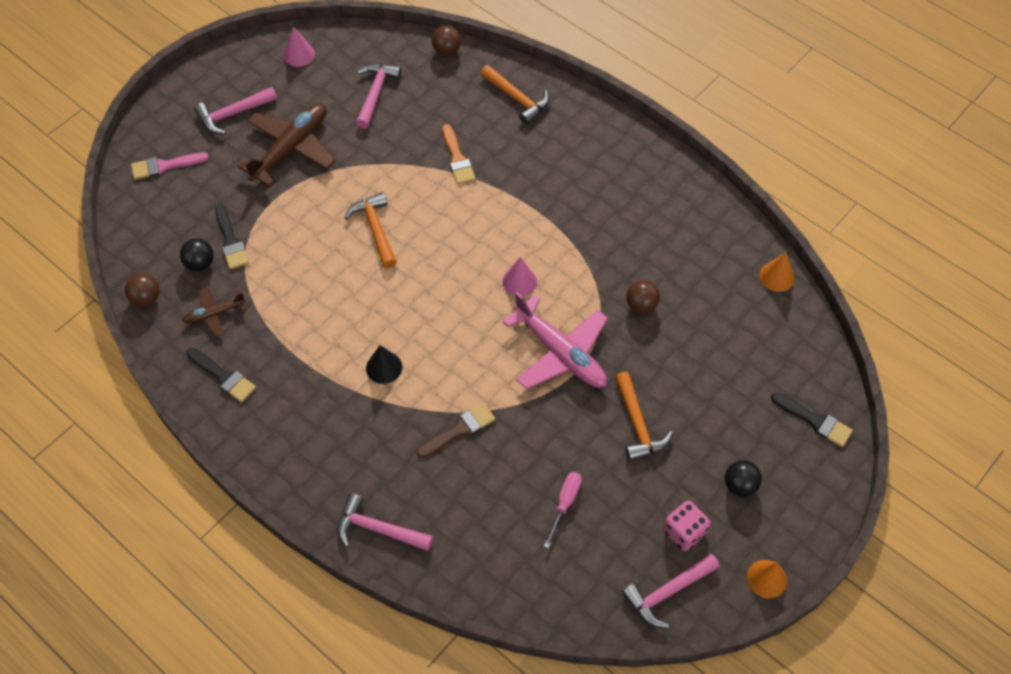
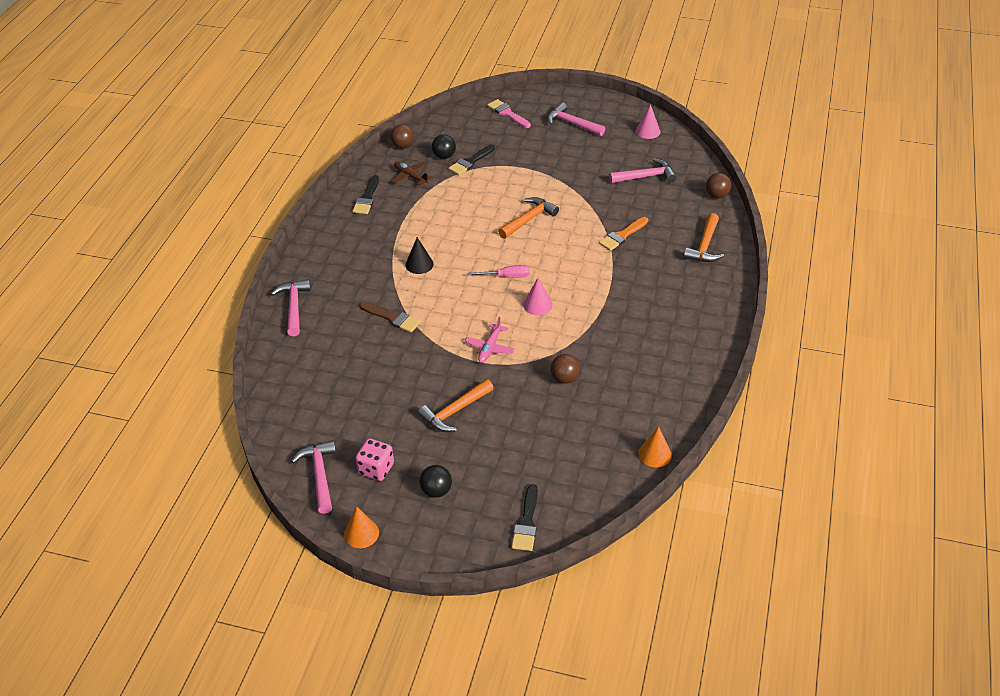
camera: 65 degrees right, 15 degrees down
brown plane [237,103,336,187] -> none
pink plane [503,292,608,389] -> pink plane [465,317,514,363], size x0.52
pink screwdriver [544,472,582,548] -> pink screwdriver moved to [468,265,530,278]
pink hammer [622,553,720,628] -> pink hammer turned 45 degrees clockwise [291,440,336,514]

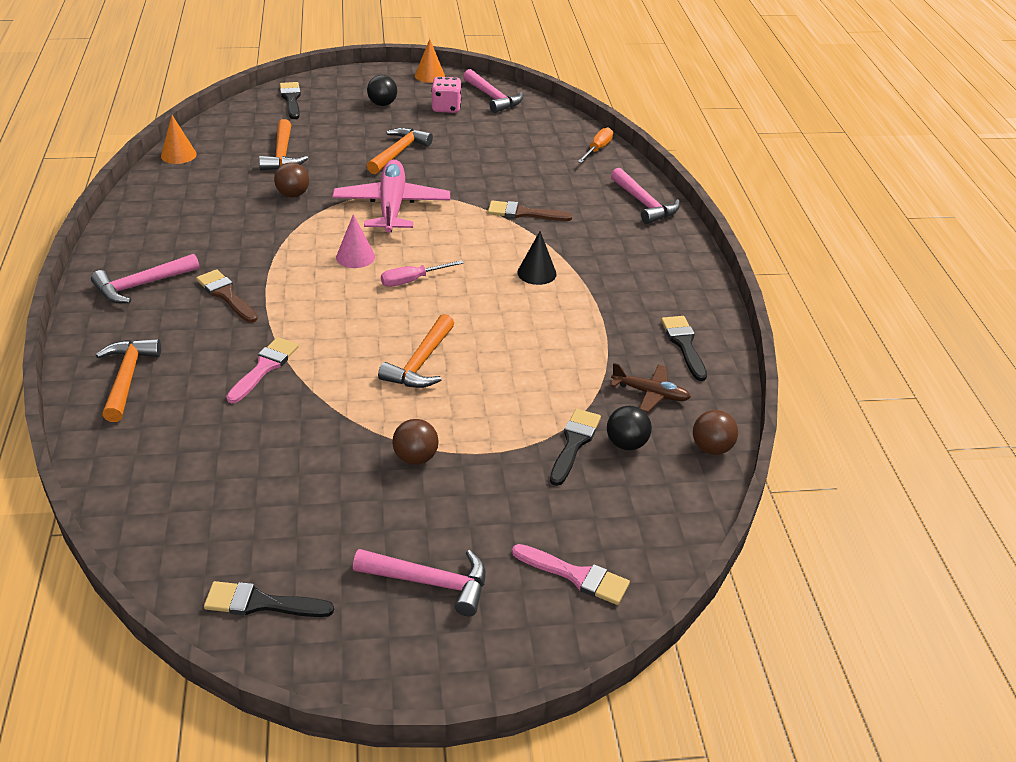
camera: 155 degrees right, 5 degrees down
pink plane [465,317,514,363] -> pink plane [332,159,450,233], size x1.91
orange brush [599,217,648,251] -> pink brush [226,337,299,403]
pink hammer [609,158,677,183] -> pink hammer moved to [91,254,199,303]
pink cone [636,104,661,139] -> black brush [204,581,334,617]
brown ball [706,173,731,198] -> brown ball moved to [392,419,439,465]
none -> brown brush [196,269,258,323]
none -> orange hammer [259,119,308,171]
none -> orange screwdriver [578,127,613,163]

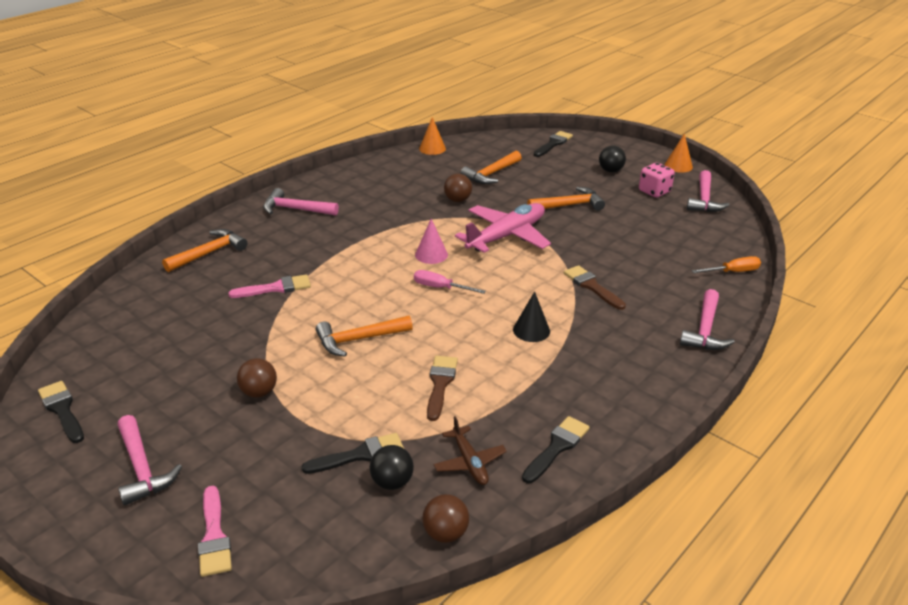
camera: 50 degrees right, 5 degrees down
brown brush [196,269,258,323] -> brown brush moved to [427,356,458,421]

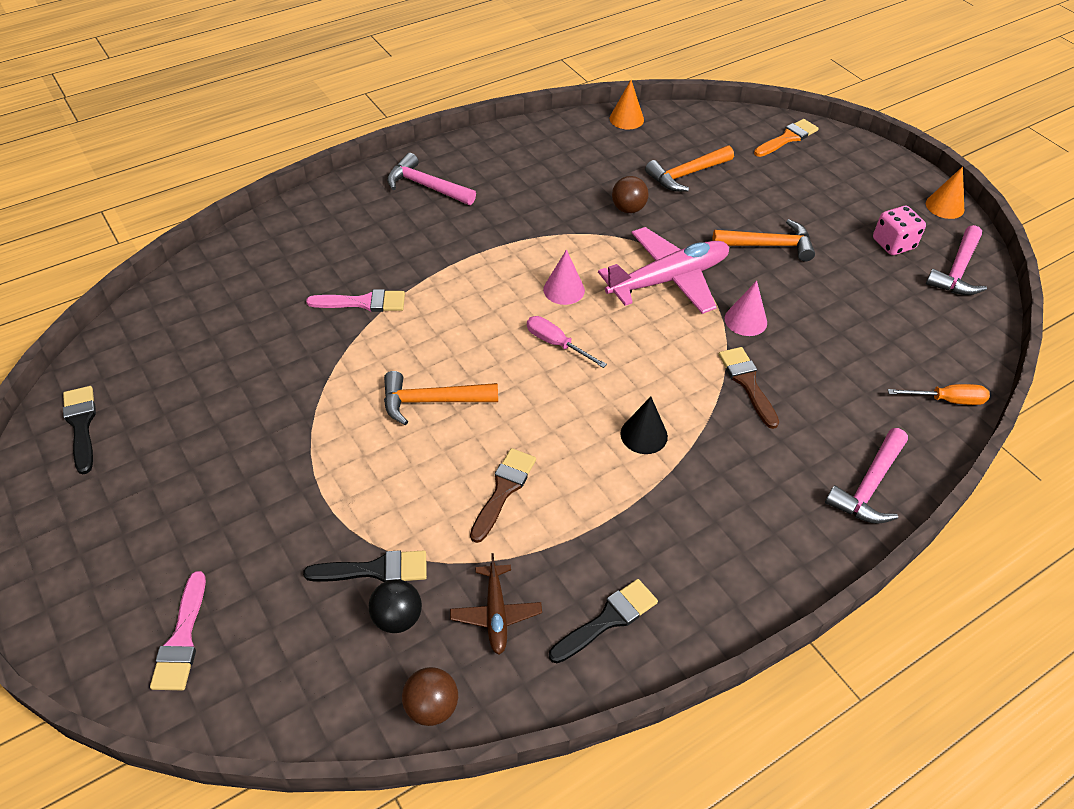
camera: 15 degrees right, 15 degrees up
pink hammer [118,415,182,506] -> none
orange hammer [162,229,247,272] -> none
brown ball [237,358,277,398] -> none
black brush [534,131,573,157] -> orange brush [754,119,819,157]
black ball [599,145,626,172] -> none
none -> pink cone [725,281,767,336]

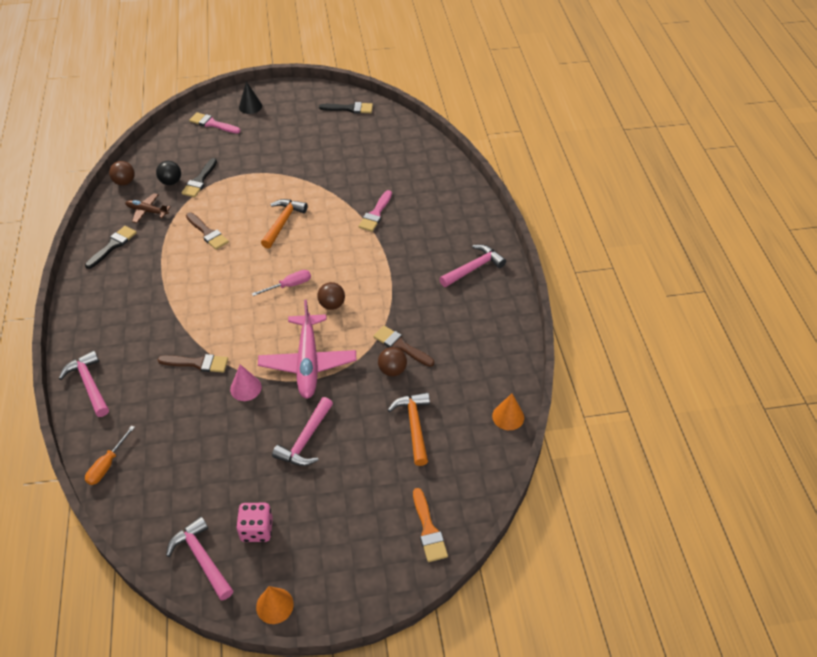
camera: 115 degrees right, 0 degrees up
pink cone [543,250,585,305] -> brown ball [317,282,345,310]
black brush [549,579,658,663] -> black brush turned 135 degrees counterclockwise [85,226,137,269]
black cone [620,397,668,454] -> black cone moved to [239,81,262,114]
orange hammer [712,219,815,261] -> pink hammer [272,397,333,466]
none -> brown brush [373,326,434,367]

